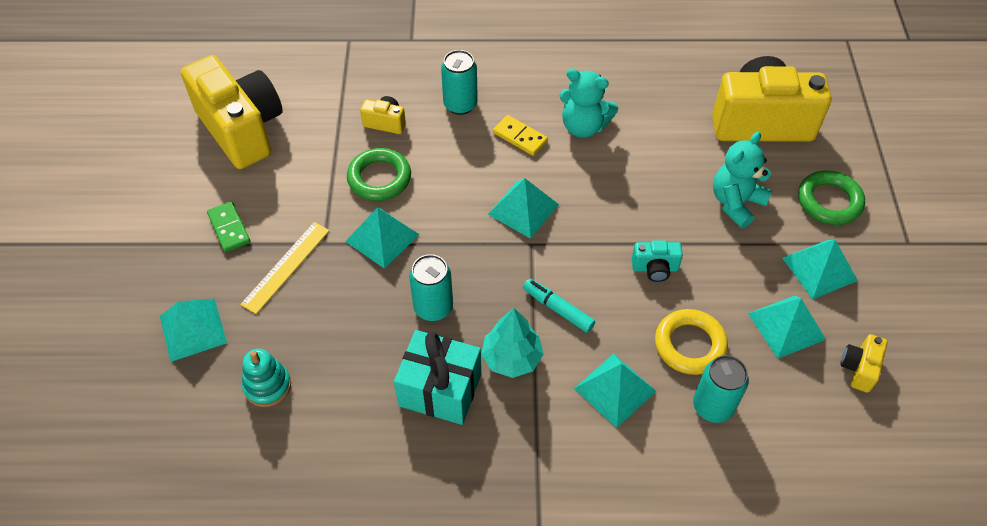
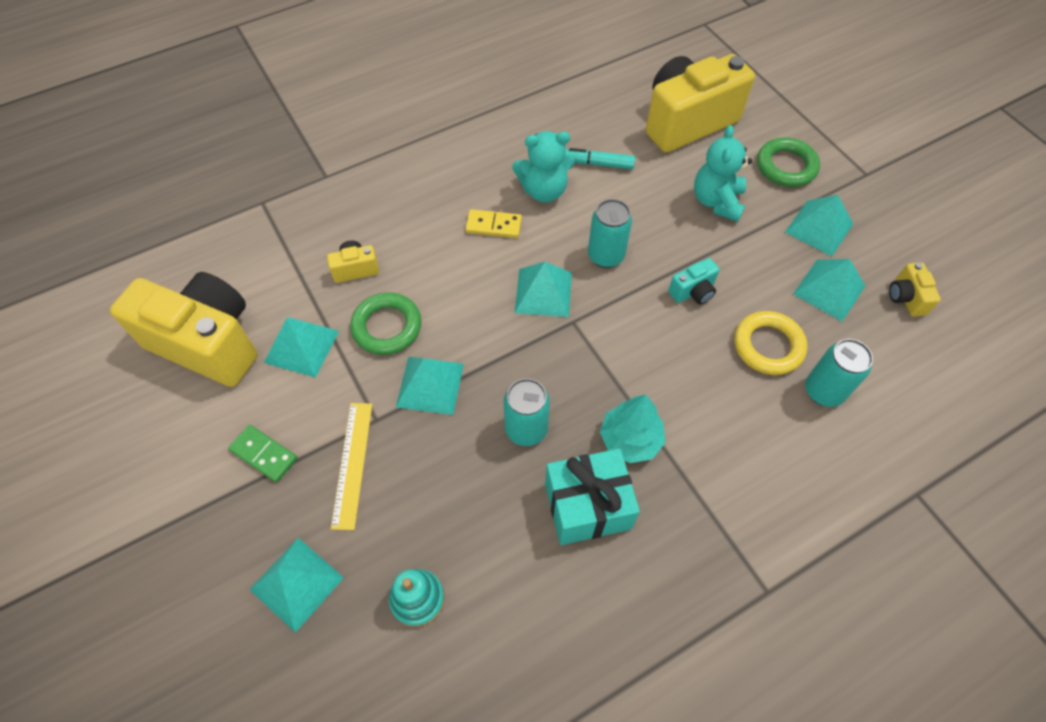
camera: 30 degrees left, 5 degrees up
turquoise can [441,50,478,115] -> turquoise can moved to [588,199,632,268]
turquoise marker [523,279,595,333] -> turquoise marker moved to [565,148,635,169]
turquoise pyramid [574,354,656,428] -> turquoise pyramid moved to [264,317,339,378]

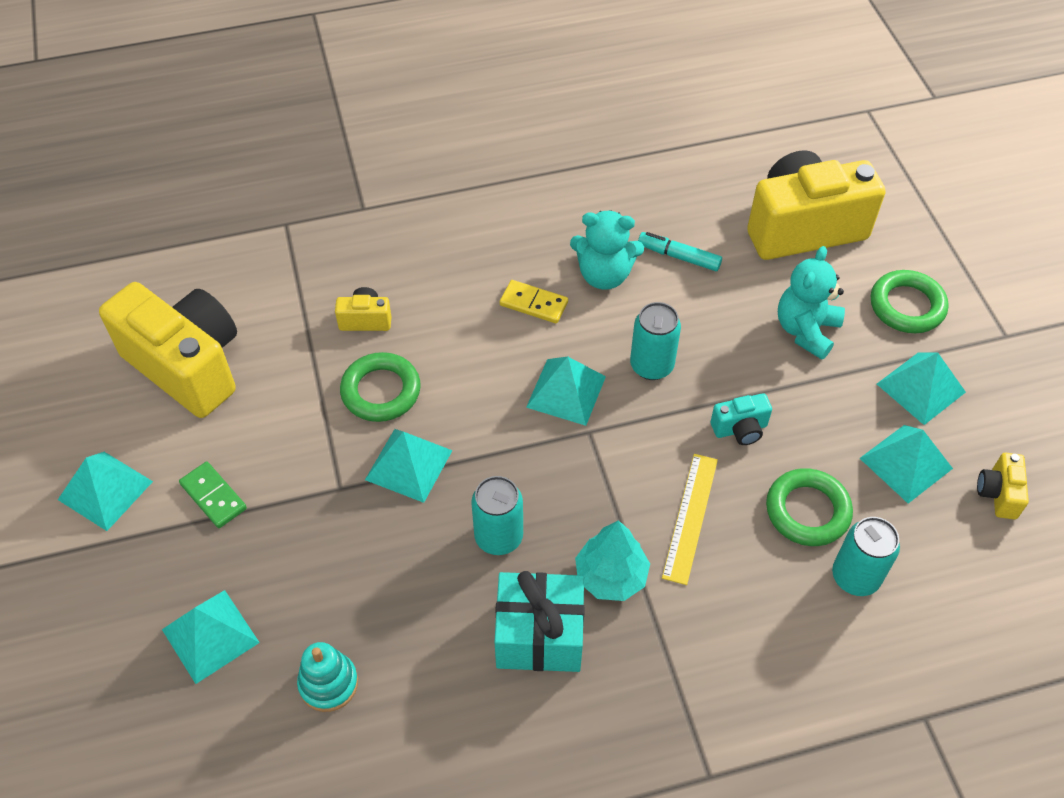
camera: 15 degrees right, 5 degrees down
turquoise pyramid [264,317,339,378] -> turquoise pyramid moved to [58,452,153,531]
yellow ruler [331,403,372,530] -> yellow ruler moved to [662,454,718,585]
yellow ring [734,311,808,375] -> green ring [766,468,853,546]

